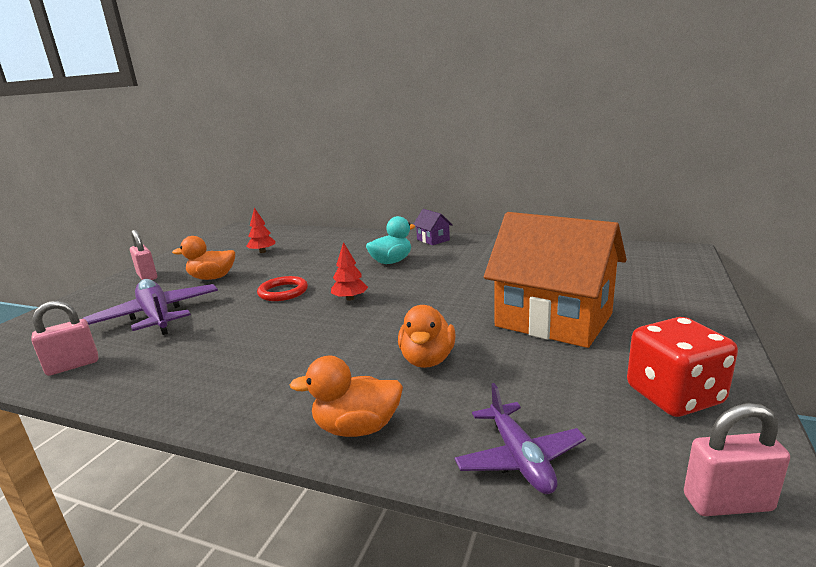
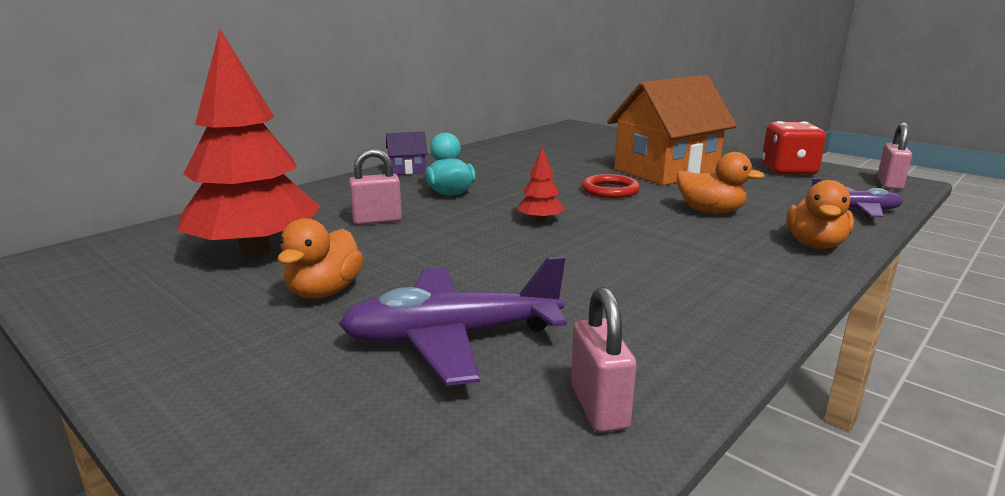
camera: 70 degrees left, 0 degrees up
pink padlock [130,230,157,280] -> pink padlock moved to [349,149,402,225]
red tree [247,208,275,253] -> red tree [177,29,321,257], size x2.50
red ring [257,276,308,301] -> red ring moved to [582,174,640,198]

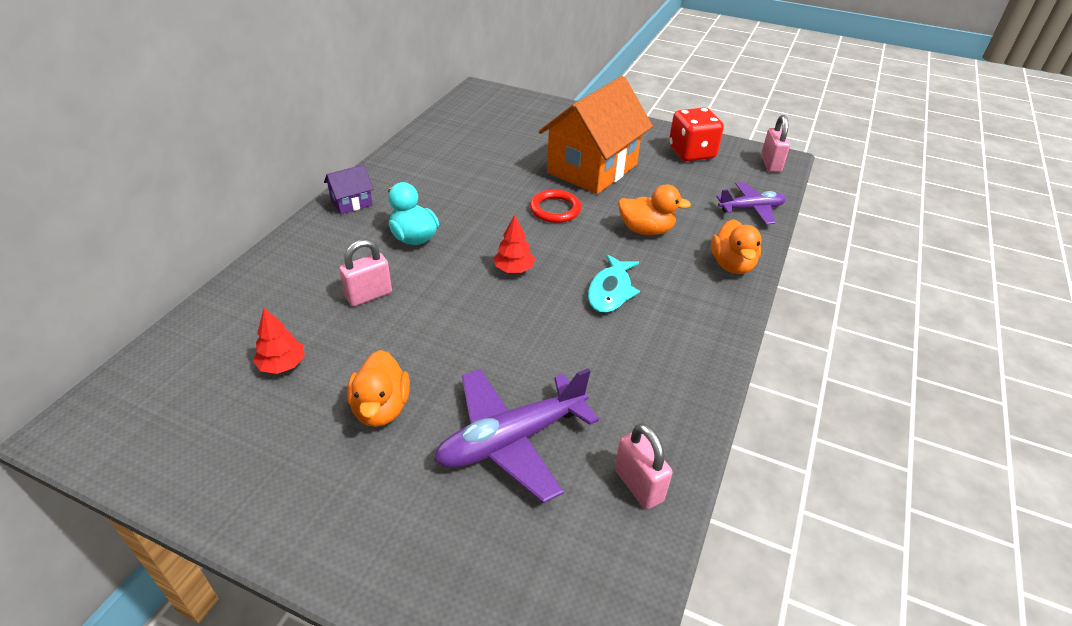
camera: 20 degrees left, 20 degrees up
red tree [177,29,321,257] -> red tree [253,308,305,374], size x0.40
none -> turquoise fish [588,254,640,313]

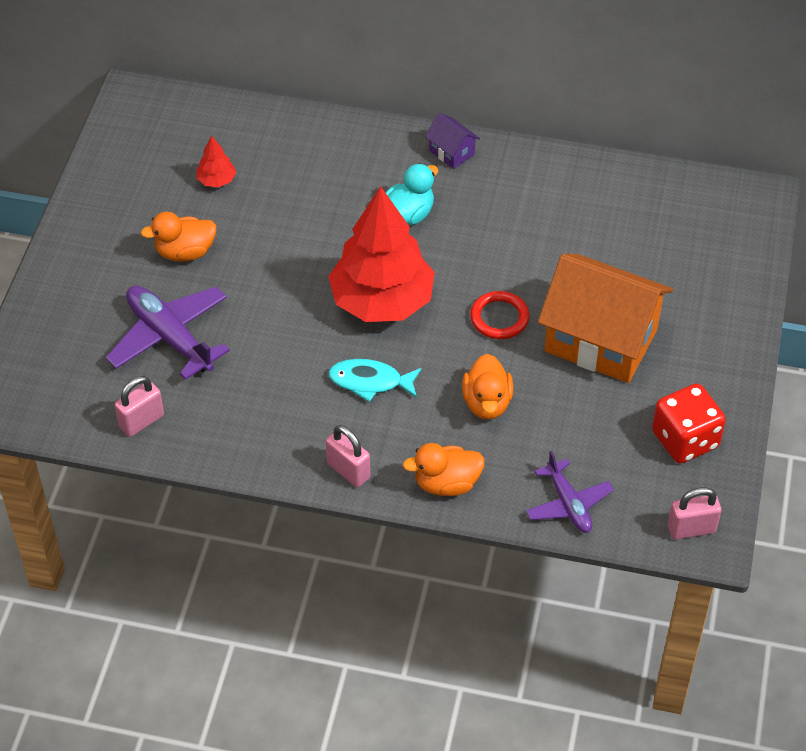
camera: 80 degrees right, 10 degrees up
pink padlock [339,239,392,307] -> pink padlock moved to [326,425,370,487]
red tree [493,215,535,273] -> red tree [328,186,435,322], size x2.50

